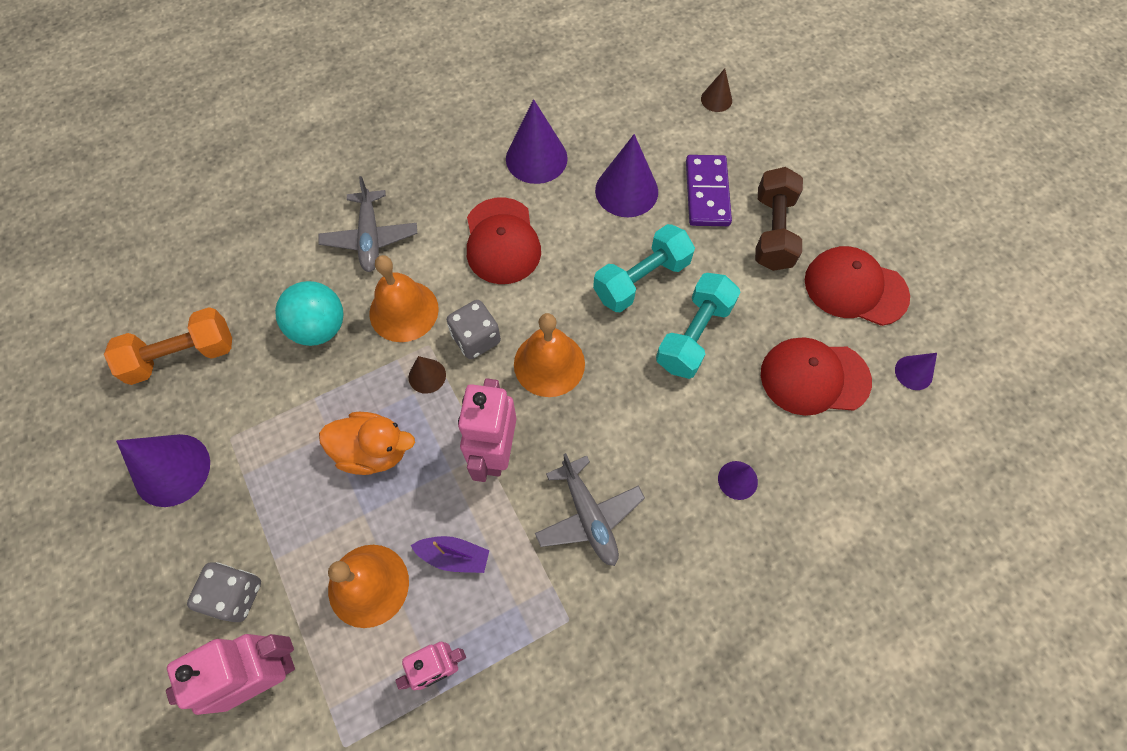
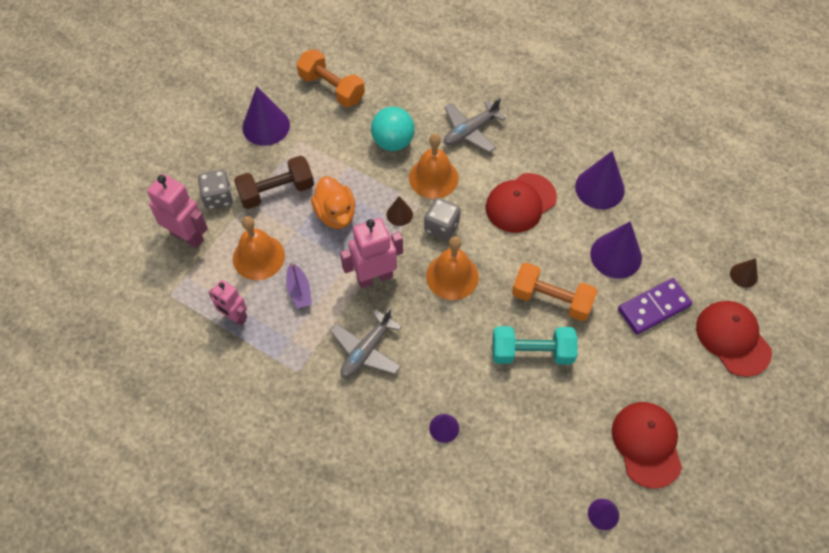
camera: 60 degrees right, 5 degrees down
turquoise dumbbell [593,224,695,312] -> orange dumbbell [512,263,598,321]
brown dumbbell [755,167,803,271] -> brown dumbbell moved to [234,156,314,209]
red cap [761,337,872,416] -> red cap moved to [696,301,772,377]

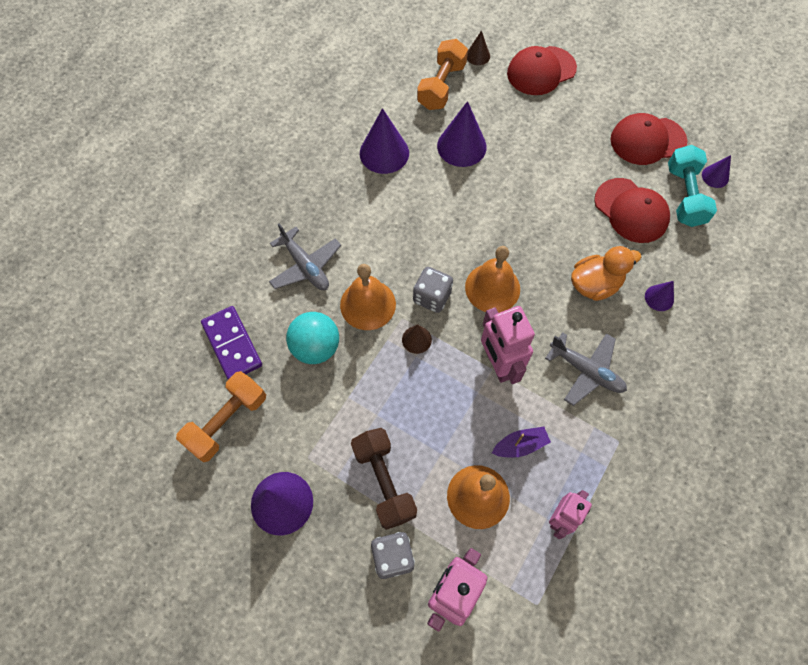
camera: 90 degrees left, 5 degrees up
orange duck [311,176,356,229] -> orange duck moved to [571,246,641,301]
red cap [486,173,557,233] -> red cap moved to [594,178,670,243]
turquoise dumbbell [492,326,578,365] -> turquoise dumbbell moved to [668,145,717,227]
orange dumbbell [512,263,598,321] -> orange dumbbell moved to [417,39,468,110]
purple domino [618,278,692,335] -> purple domino moved to [201,306,262,380]

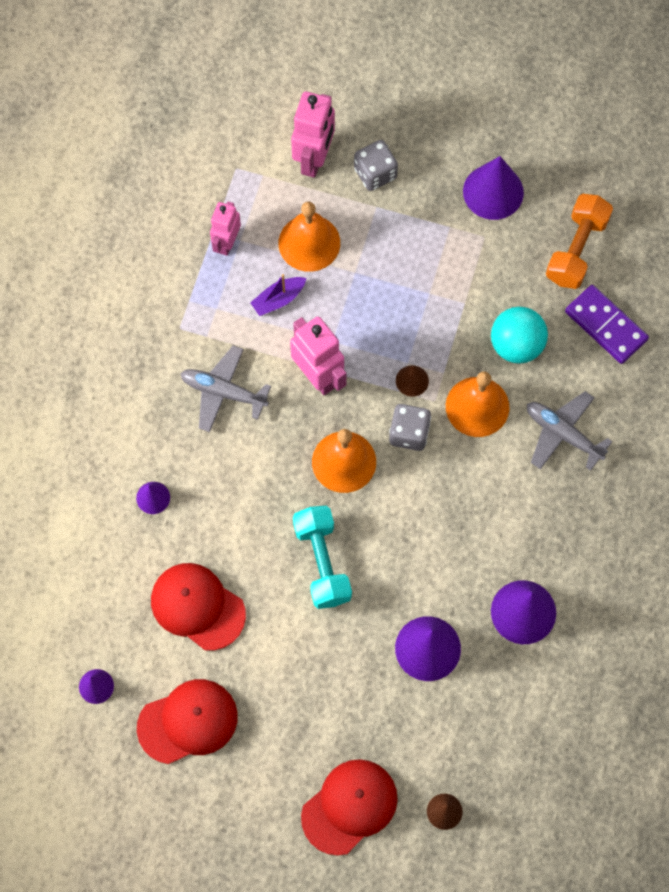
camera: 165 degrees right, 5 degrees up
brown dumbbell [351,428,417,530] -> none
orange dumbbell [417,39,468,110] -> none
orange duck [571,246,641,301] -> none
turquoise dumbbell [668,145,717,227] -> turquoise dumbbell moved to [293,506,352,609]

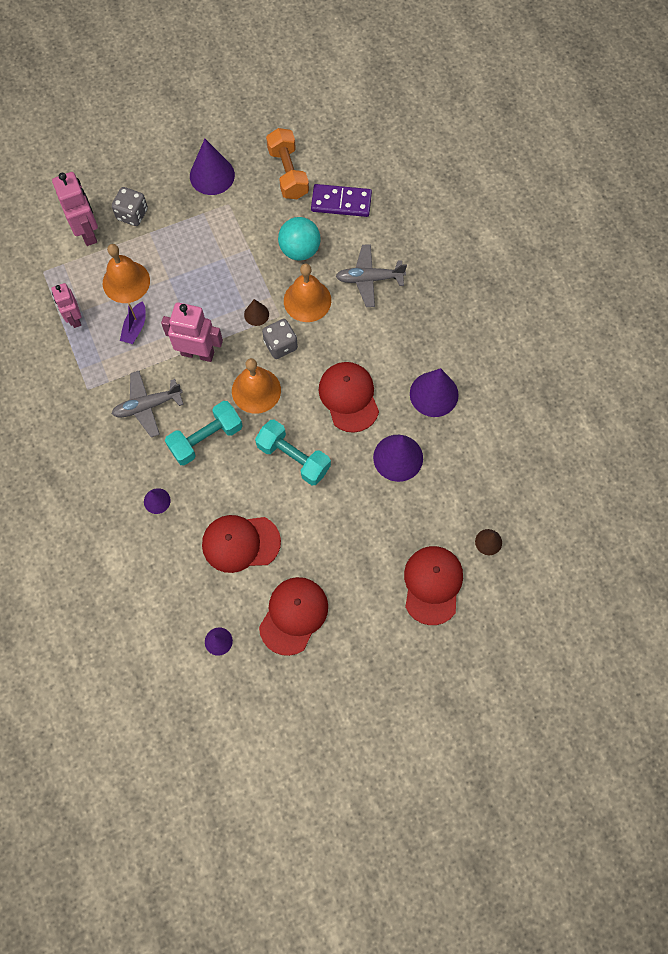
camera: 40 degrees left, 0 degrees up
none -> turquoise dumbbell [165,401,243,465]
none -> red cap [319,362,379,433]

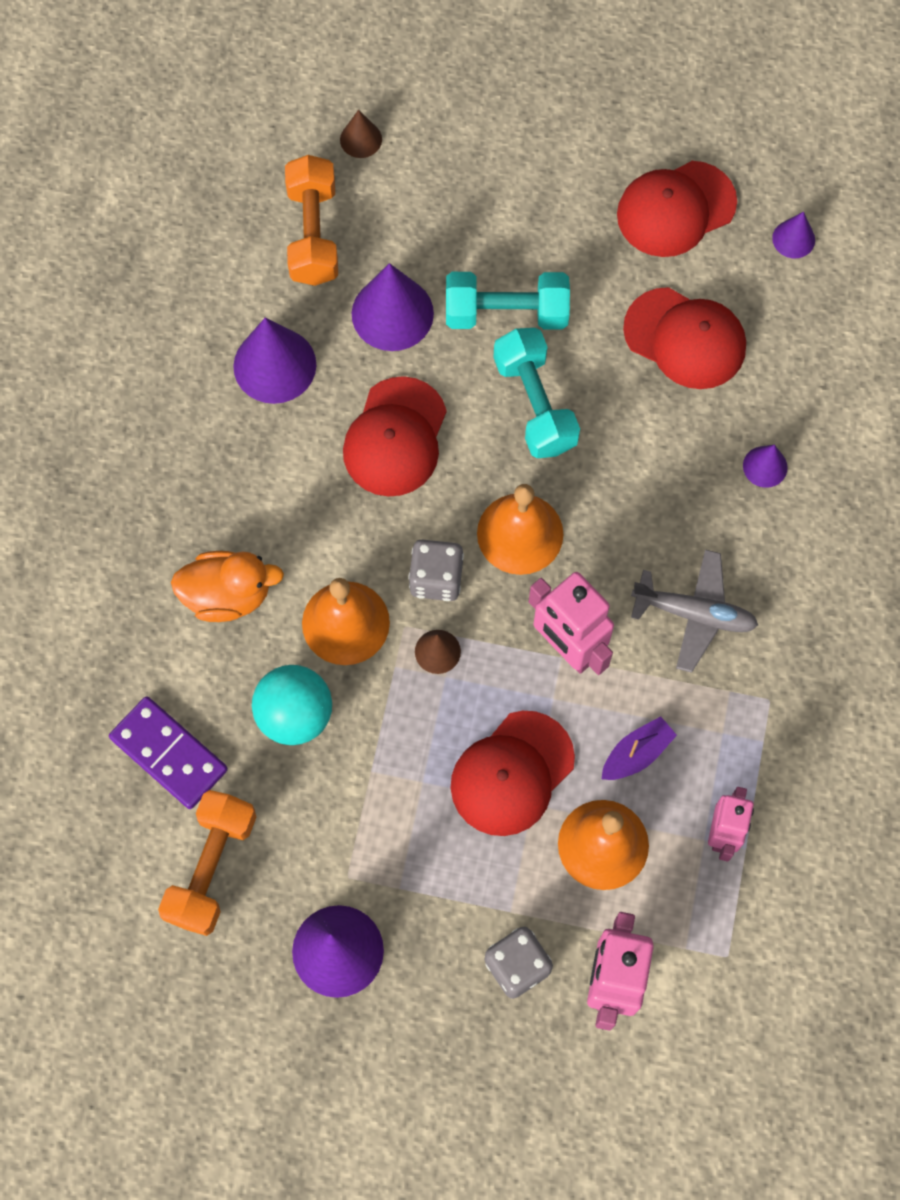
camera: 145 degrees left, 0 degrees up
turquoise dumbbell [165,401,243,465] -> turquoise dumbbell moved to [446,272,570,330]
grey plane [336,244,407,307] -> orange duck [171,551,284,622]
red cap [404,546,463,625] -> red cap moved to [451,711,575,836]
none -> orange dumbbell [285,155,338,286]

